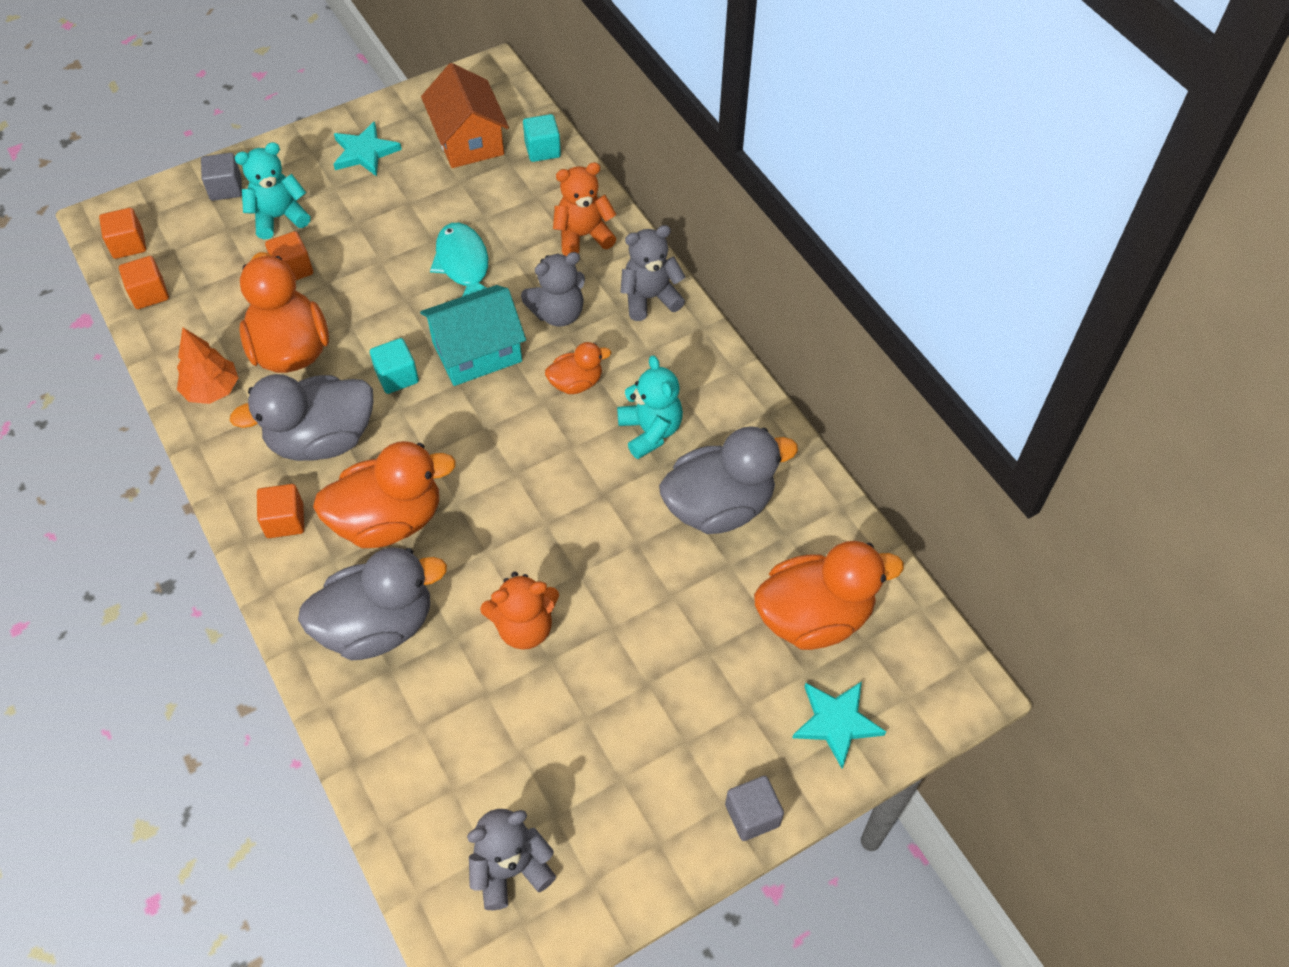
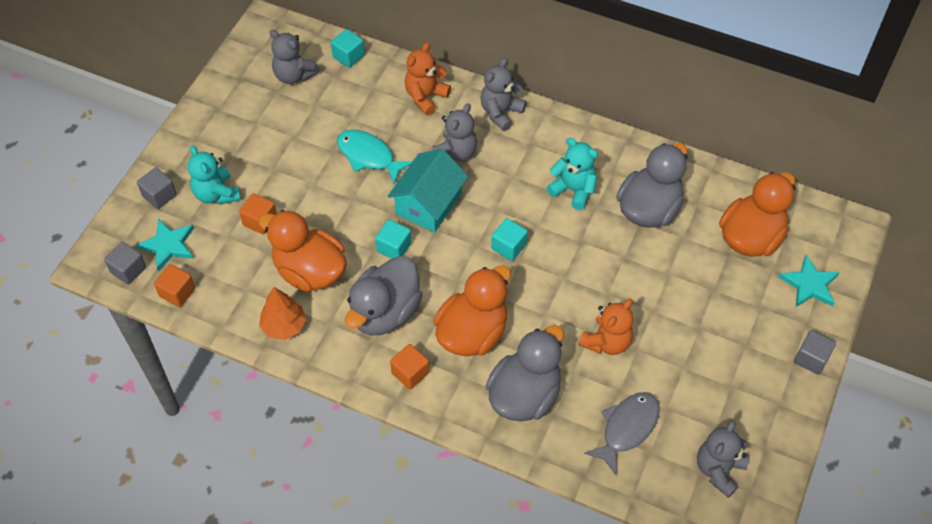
camera: 35 degrees left, 0 degrees up
orange cube [99,208,146,259] -> grey cube [104,242,146,285]
turquoise teddy bear [235,142,311,239] -> turquoise teddy bear turned 60 degrees counterclockwise [188,146,241,205]
turquoise star [333,121,402,177] -> turquoise star moved to [136,219,194,271]
orange house [421,63,509,168] -> grey teddy bear [270,30,320,84]
orange duck [545,342,611,394] -> none
none -> turquoise cube [491,218,528,261]
none -> grey fish [584,392,660,475]

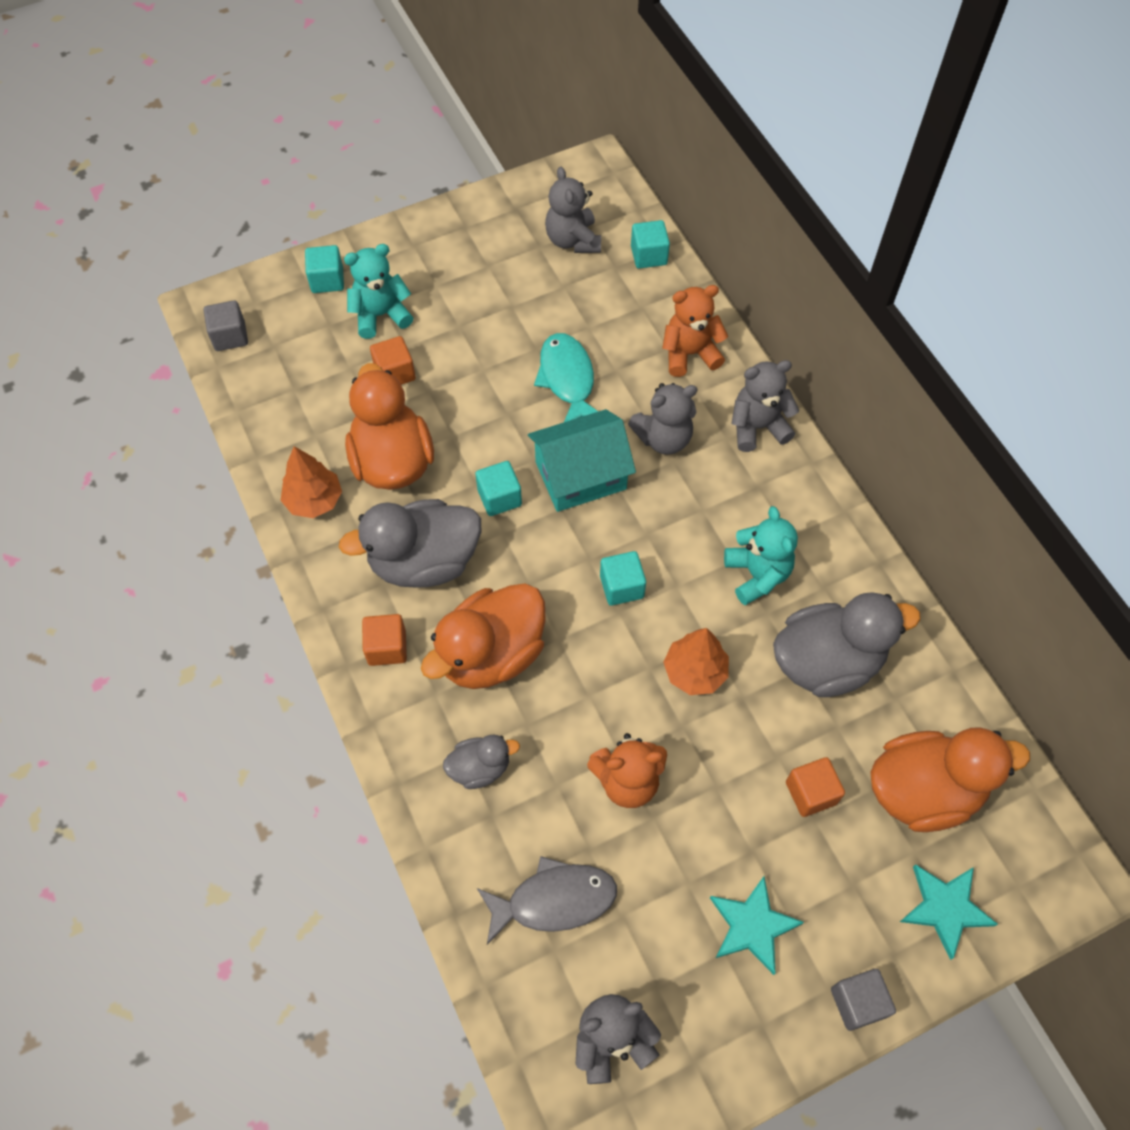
camera: 40 degrees right, 5 degrees up
turquoise star [136,219,194,271] -> turquoise star moved to [710,876,804,975]
grey cube [137,167,177,209] -> turquoise cube [305,245,344,293]
orange cube [154,264,195,307] -> orange cube moved to [786,757,845,817]
turquoise teddy bear [188,146,241,205] -> turquoise teddy bear turned 60 degrees clockwise [344,244,413,339]
orange duck [434,265,511,356] -> orange duck turned 150 degrees clockwise [421,584,546,689]
grey duck [486,325,564,422] -> grey duck [443,734,520,789], size x0.52
none -> orange tree [663,628,729,695]

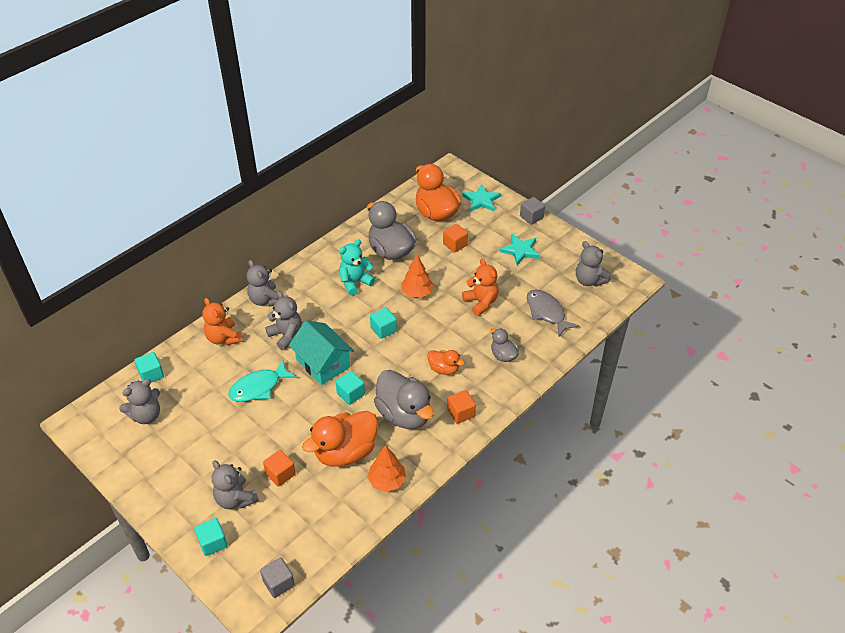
camera: 110 degrees left, 15 degrees down
turquoise teddy bear [344,244,413,339] -> grey teddy bear [212,461,259,509]
orange duck [421,584,546,689] -> orange duck [427,350,464,375], size x0.52

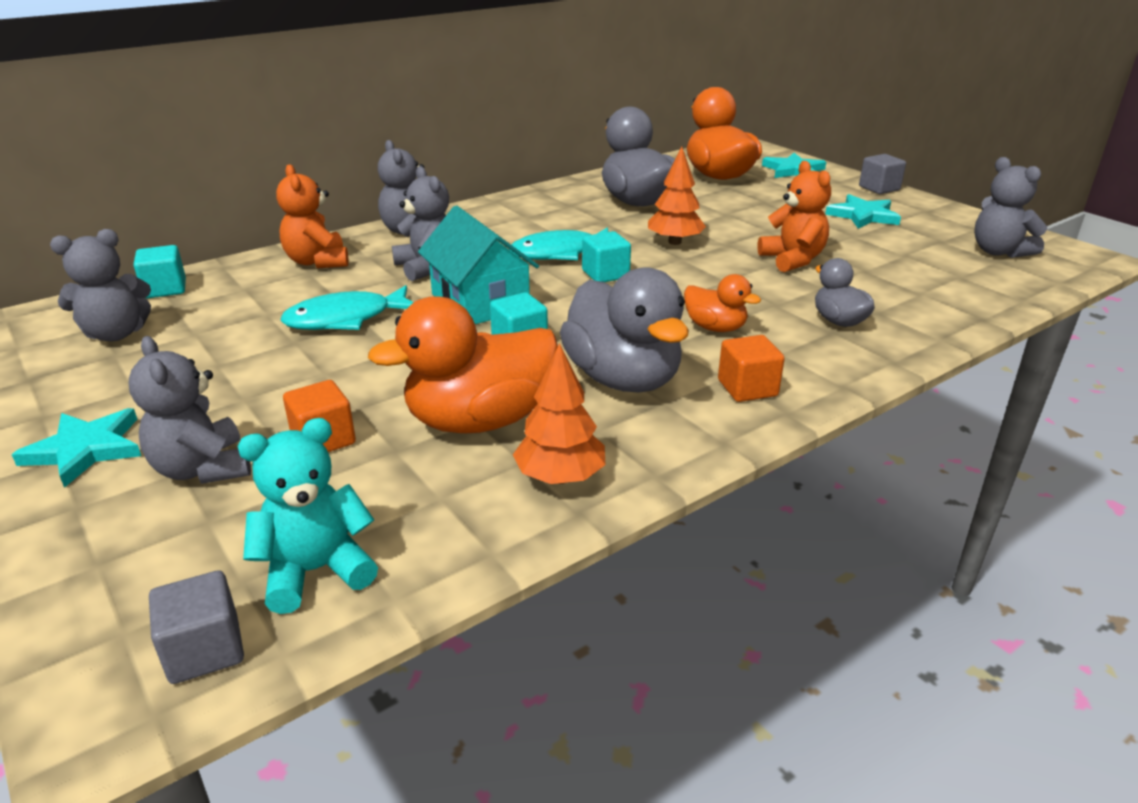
camera: 10 degrees right, 15 degrees down
turquoise cube [194,518,227,556] -> none
turquoise teddy bear [339,239,376,296] -> turquoise teddy bear moved to [238,418,378,614]
orange cube [443,224,468,253] -> none
grey fish [527,290,579,336] -> none
none -> turquoise star [12,408,141,488]
none -> turquoise fish [509,227,608,260]

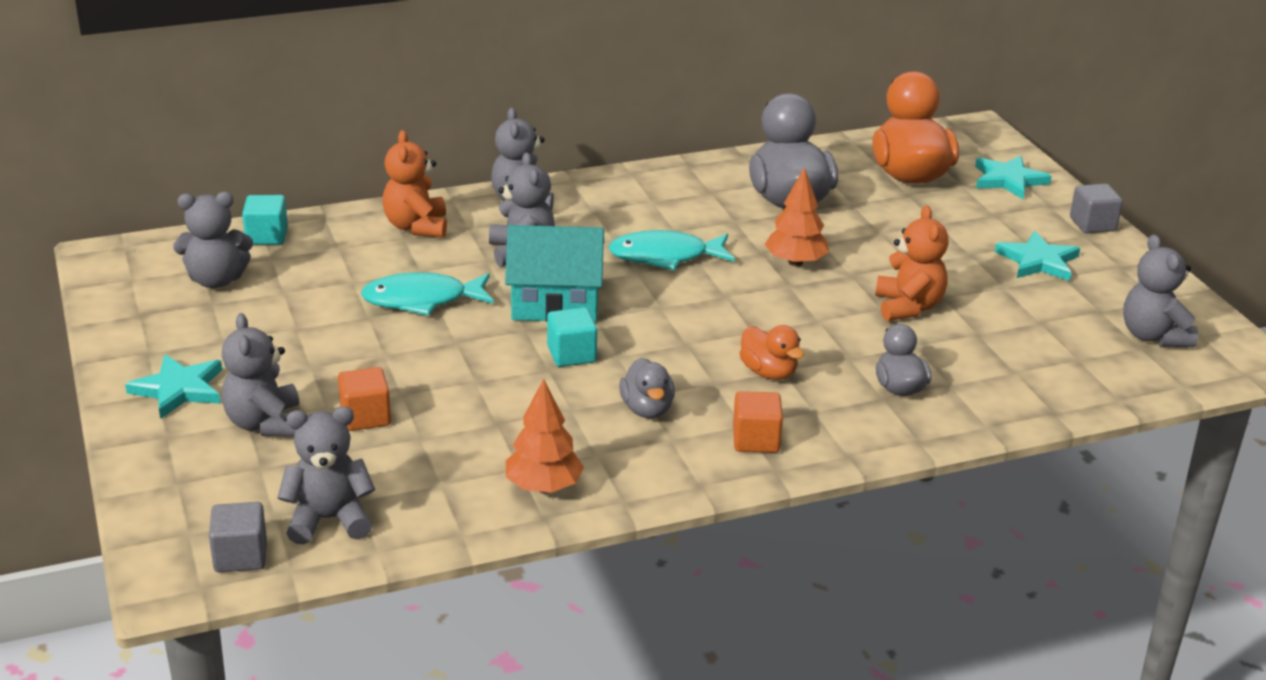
camera: 15 degrees right, 0 degrees up
turquoise teddy bear [238,418,378,614] -> grey teddy bear [277,406,375,544]
orange duck [368,296,558,433] -> none
turquoise house [418,206,539,324] -> turquoise house turned 75 degrees counterclockwise [505,225,604,322]
grey duck [560,267,689,392] -> grey duck [619,358,675,418], size x0.52
turquoise cube [582,231,631,282] -> none

